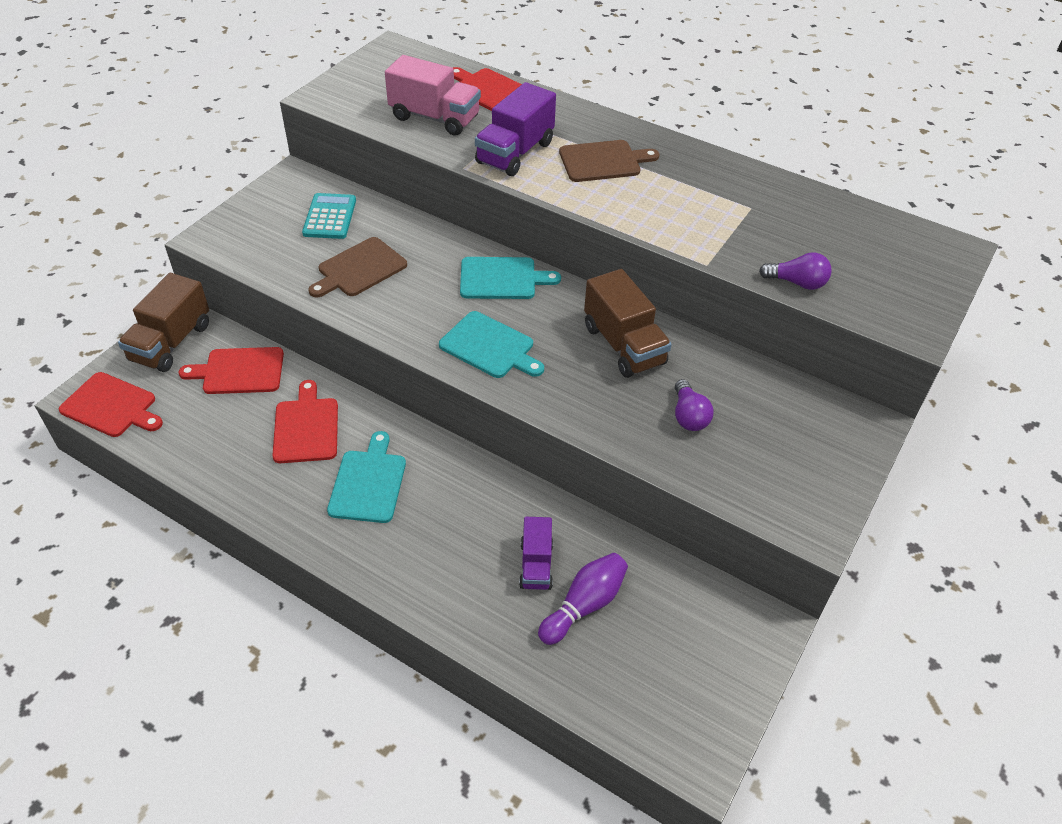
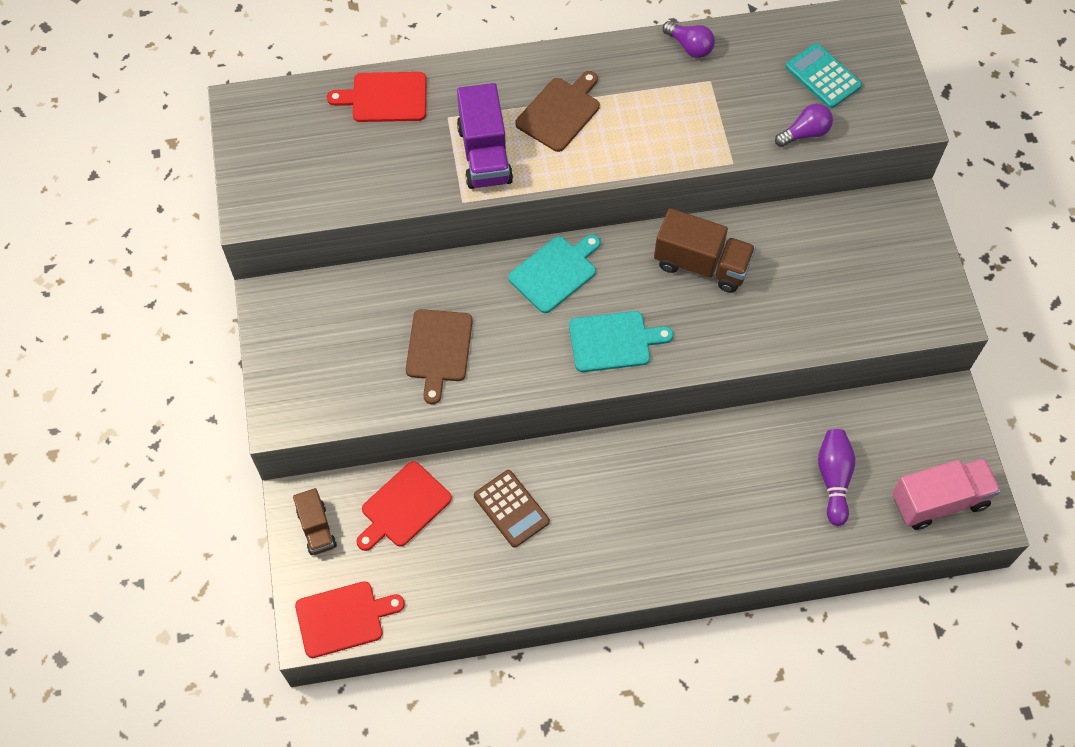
camera: 40 degrees left, 15 degrees up
brown truck [118,273,209,372] -> brown truck [293,488,337,555], size x0.61
red cutting board [272,380,338,463] -> brown calculator [474,470,550,548]
turquoise calculator [302,193,356,239] -> turquoise calculator moved to [786,43,862,108]
turquoise cutting board [327,431,406,523] -> none
pink truck [385,55,481,136] -> pink truck moved to [892,458,1001,530]
purple truck [519,517,553,590] -> none
purple light bulb [675,379,713,431] -> purple light bulb moved to [663,21,715,58]

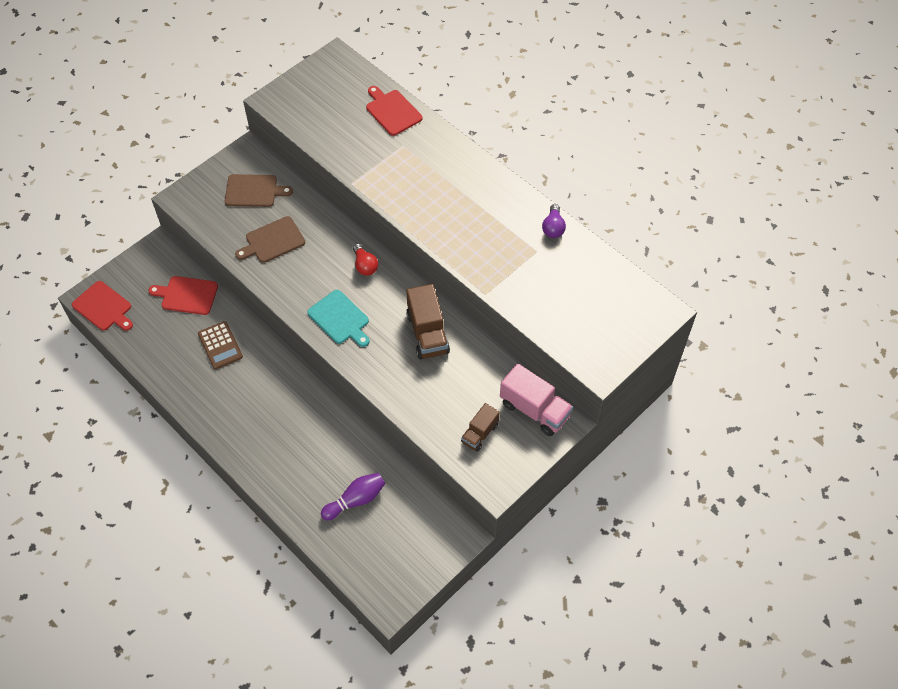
camera: 55 degrees right, 5 degrees down
brown truck [293,488,337,555] -> brown truck moved to [461,403,500,452]
purple truck [457,83,513,189] -> none
brown calculator [474,470,550,548] -> brown calculator turned 45 degrees counterclockwise [198,321,243,369]
turquoise cutting board [508,234,601,313] -> red light bulb [353,243,378,276]
brown cutting board [515,71,600,152] -> brown cutting board moved to [225,174,293,207]
purple light bulb [775,104,833,147] -> none
turquoise calculator [786,43,862,108] -> none
pink truck [892,458,1001,530] -> pink truck moved to [500,363,573,436]

